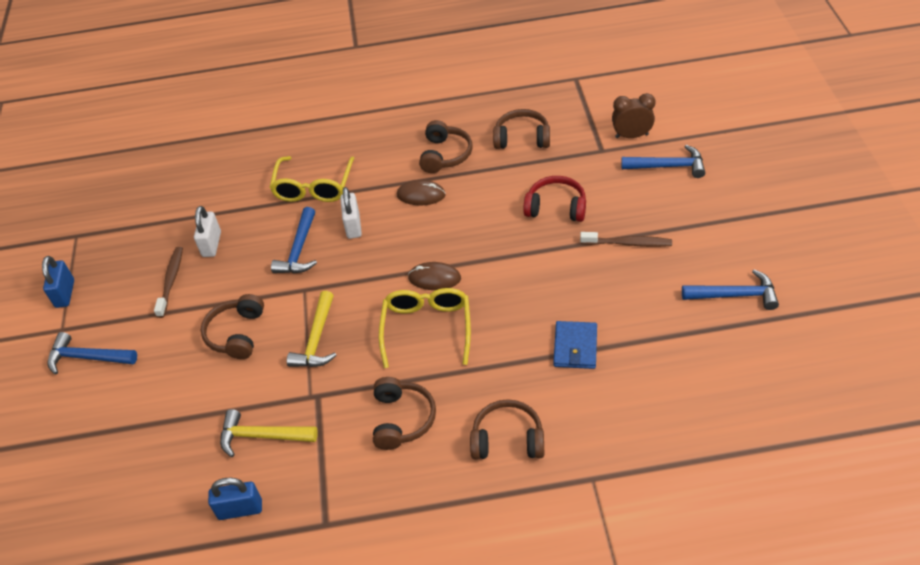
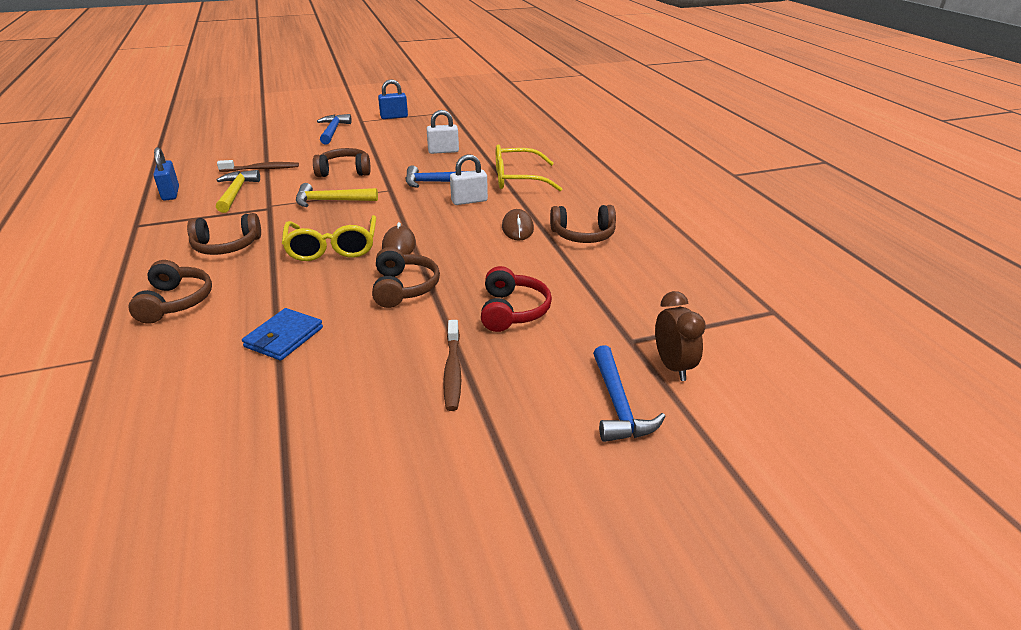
camera: 75 degrees right, 15 degrees down
brown toothbrush [154,247,183,318] -> brown toothbrush moved to [217,160,299,172]
yellow glasses [379,288,471,368] -> yellow glasses turned 90 degrees clockwise [282,215,376,261]
brown headphones [493,109,550,149] -> brown headphones moved to [372,247,440,308]
blue wallet [553,321,597,369] -> blue wallet turned 60 degrees counterclockwise [242,308,323,361]
blue hammer [682,269,779,310] -> none

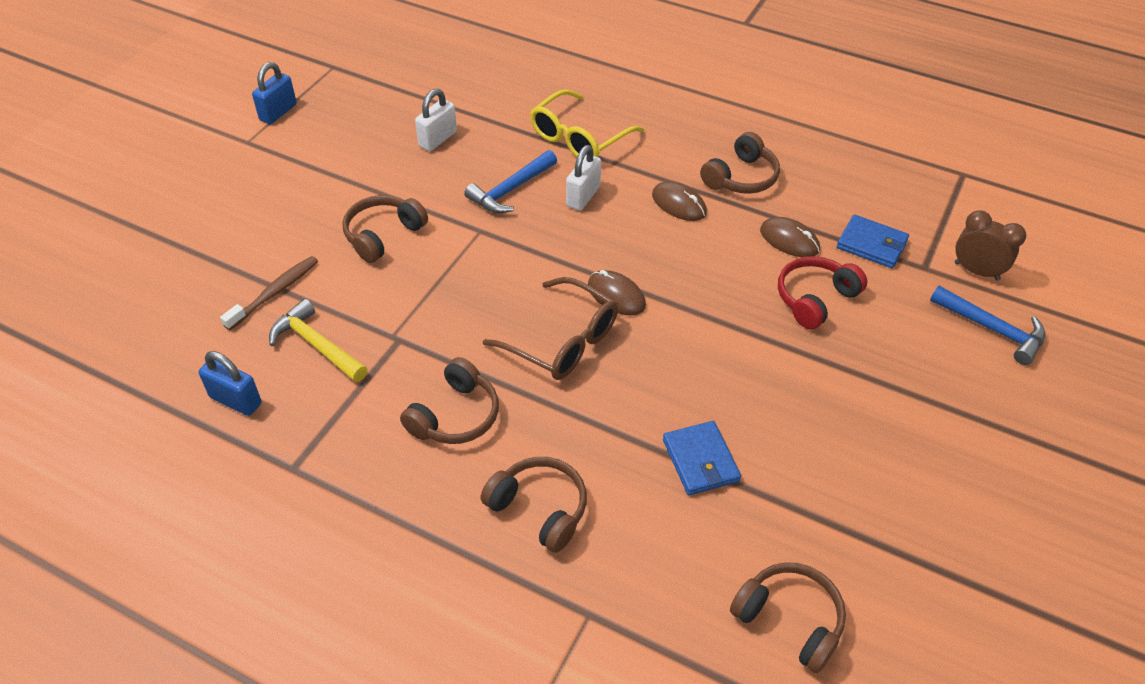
camera: 45 degrees left, 15 degrees up
yellow glasses [282,215,376,261] -> brown glasses [483,277,618,380]
yellow hammer [296,183,378,207] -> none
blue hammer [317,114,352,144] -> none
brown headphones [372,247,440,308] -> brown headphones moved to [730,562,846,673]
brown toothbrush [443,320,461,411] -> none
red headphones [481,266,552,332] -> red headphones turned 90 degrees counterclockwise [778,256,867,329]
none -> brown mouse [760,217,820,257]
none -> blue wallet [837,214,909,268]

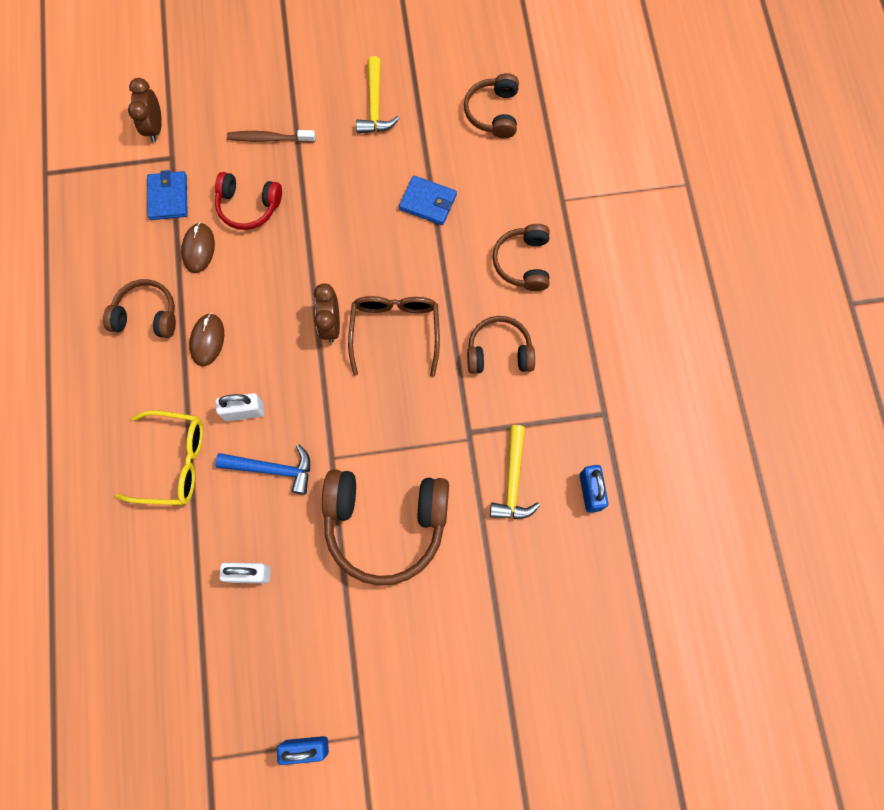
camera: 125 degrees left, 25 degrees up
brown toothbrush [220,256,318,330] -> brown toothbrush moved to [227,130,316,143]
brown headphones [342,195,428,263] -> brown headphones [322,469,449,585], size x1.75
brown mouse [588,270,646,316] -> brown clock [314,283,340,343]
blue wallet [663,421,741,495] -> blue wallet turned 75 degrees clockwise [399,175,457,225]
blue hammer [930,286,1045,365] -> none
none -> yellow hammer [356,56,400,134]

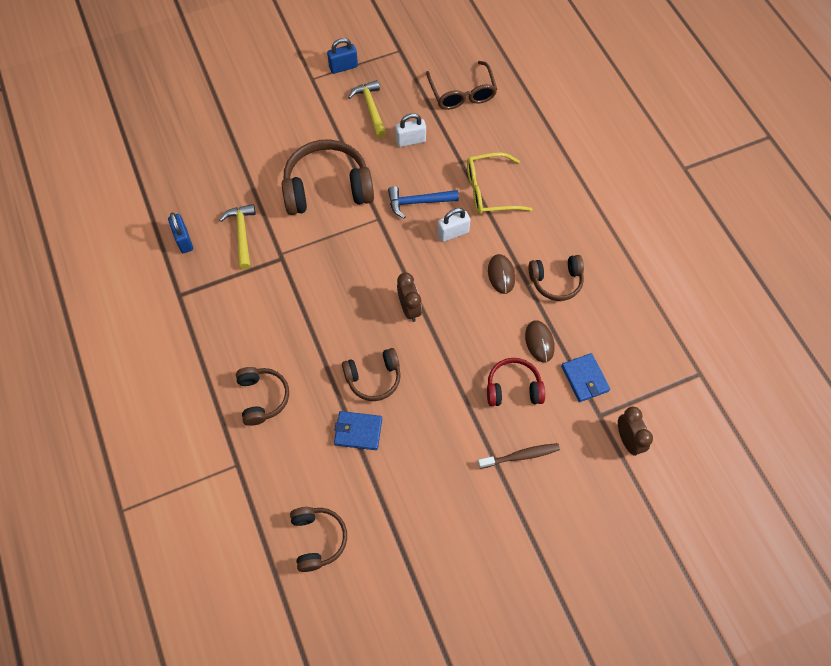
camera: 165 degrees right, 10 degrees down
brown glasses [348,296,440,377] -> brown glasses moved to [426,61,497,110]
yellow hammer [356,56,400,134] -> yellow hammer moved to [348,80,386,137]
brown headphones [467,316,535,374] -> brown headphones moved to [342,348,401,401]

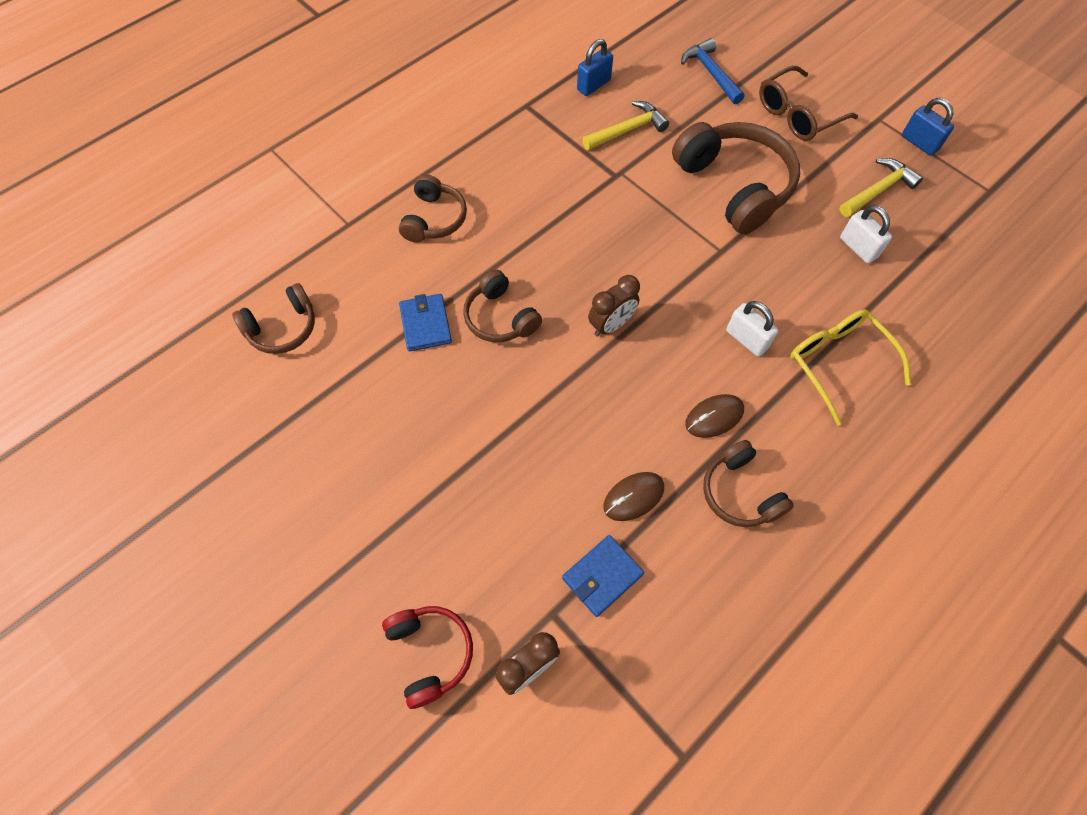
camera: 70 degrees right, 0 degrees up
brown headphones [236,367,289,426] -> brown headphones turned 45 degrees counterclockwise [399,174,467,242]
blue hammer [388,186,459,218] -> blue hammer moved to [681,38,745,104]
brown glasses [426,61,497,110] -> brown glasses moved to [759,66,858,141]
brown toothbrush [478,443,560,469] -> none
red headphones [487,358,545,406] -> red headphones moved to [382,606,473,709]

